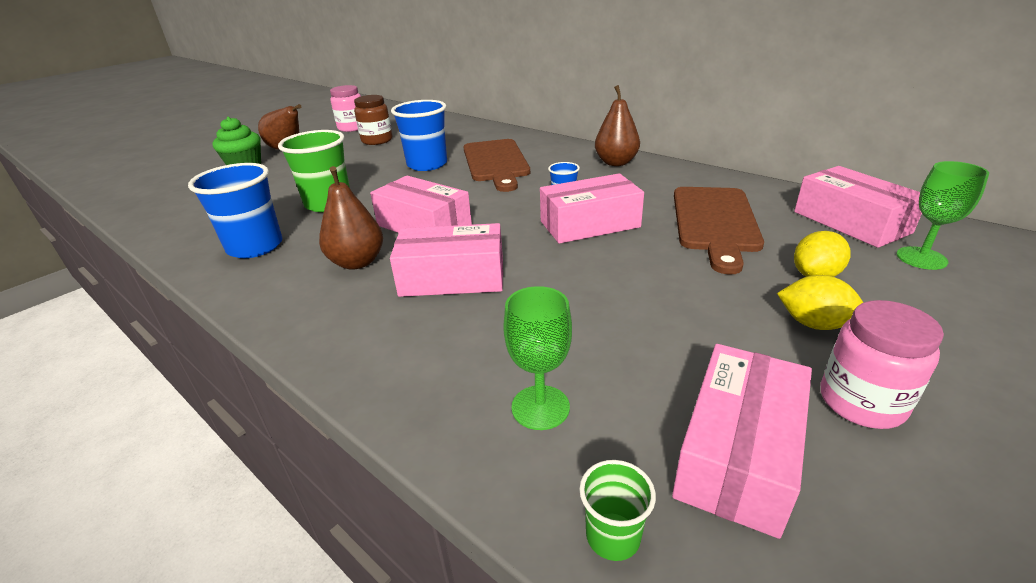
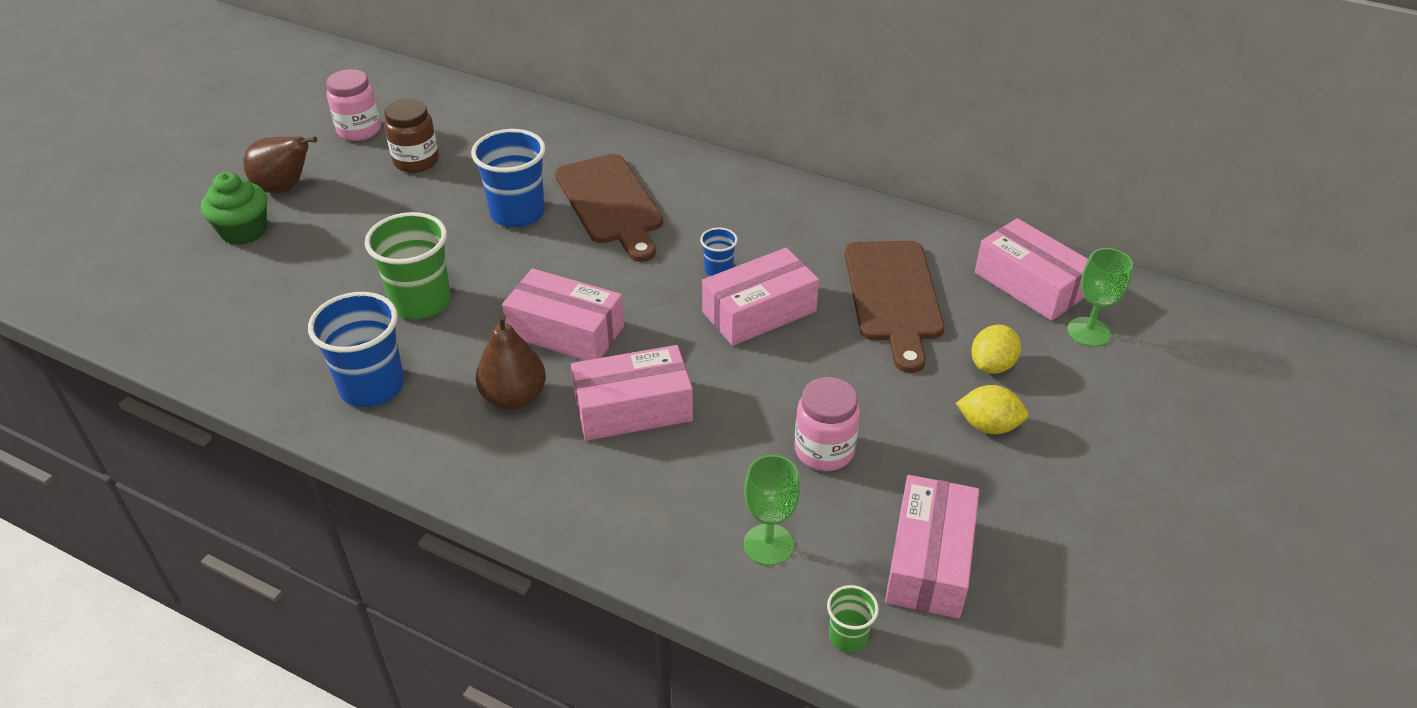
camera: 15 degrees left, 10 degrees up
brown pear [595,85,640,166] -> none
pink jar [821,300,944,429] -> pink jar moved to [794,377,860,471]

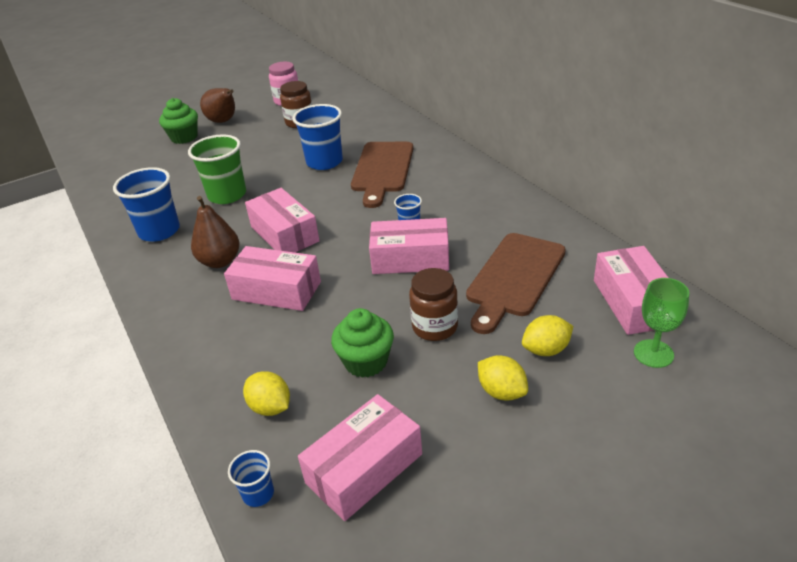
camera: 35 degrees right, 5 degrees down
green goblet [744,455,800,566] -> yellow lemon [243,371,290,416]
pink jar [794,377,860,471] -> green cupcake [331,308,394,378]
green cup [827,585,879,653] -> blue cup [228,450,274,507]
none -> brown jar [409,268,458,341]

